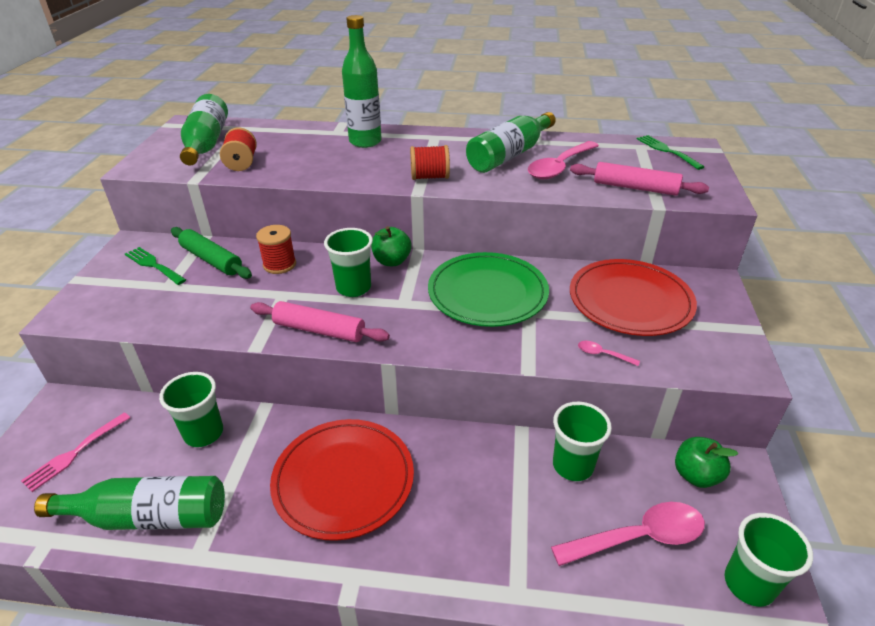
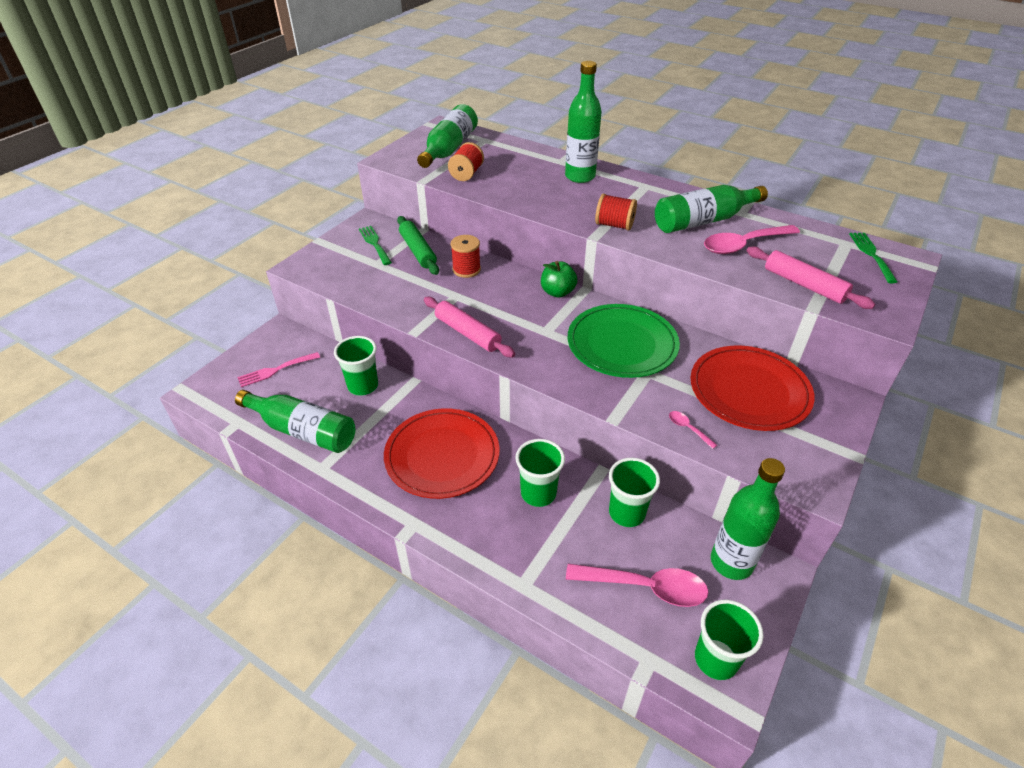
camera: 25 degrees right, 5 degrees up
green cup [324,228,373,297] -> green cup moved to [515,439,565,507]
green apple [675,437,738,488] -> green bottle [711,458,785,580]

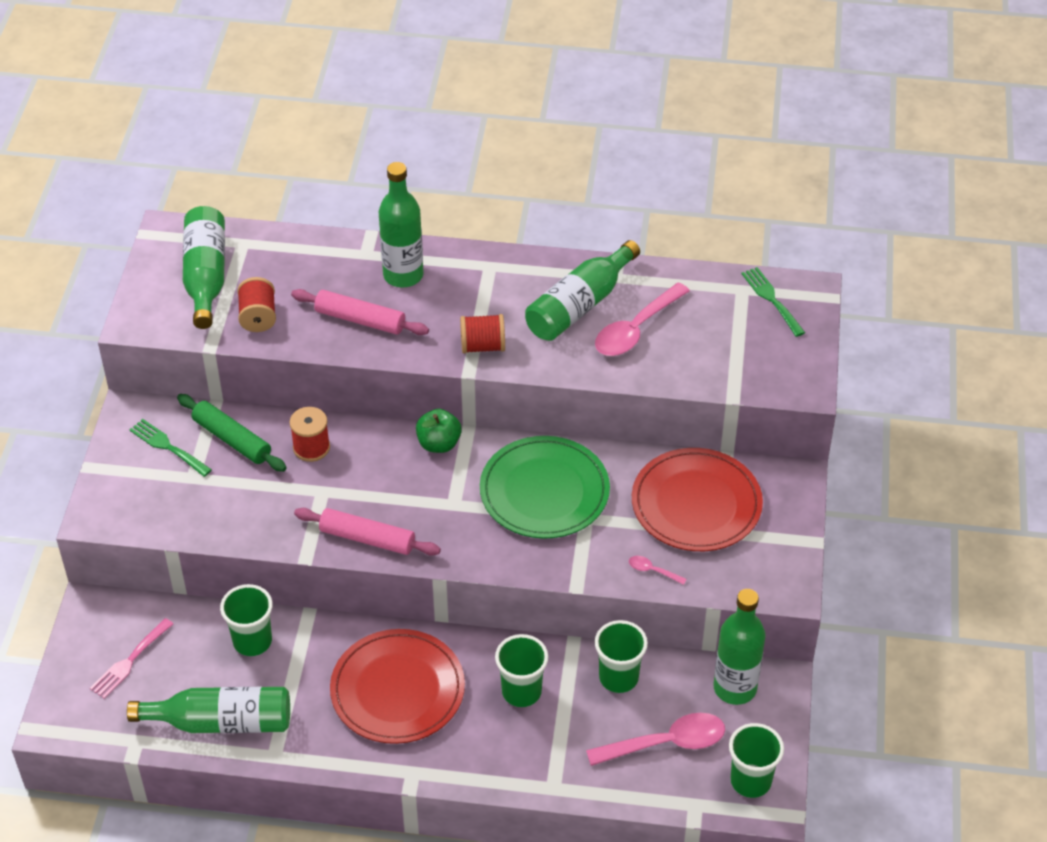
camera: 25 degrees left, 5 degrees up
pink rolling pin [746,246,875,309] -> pink rolling pin moved to [291,289,429,335]

